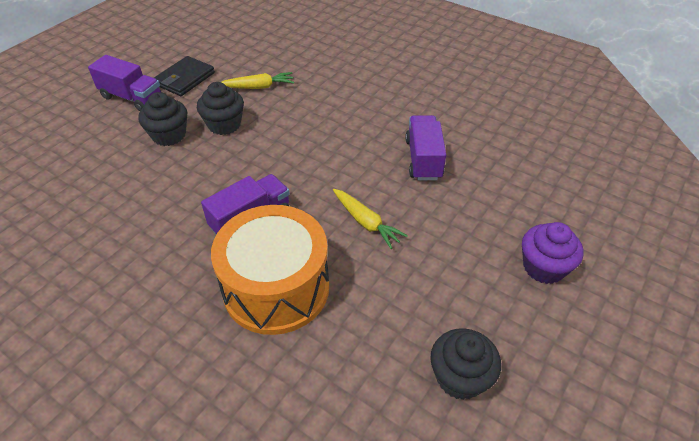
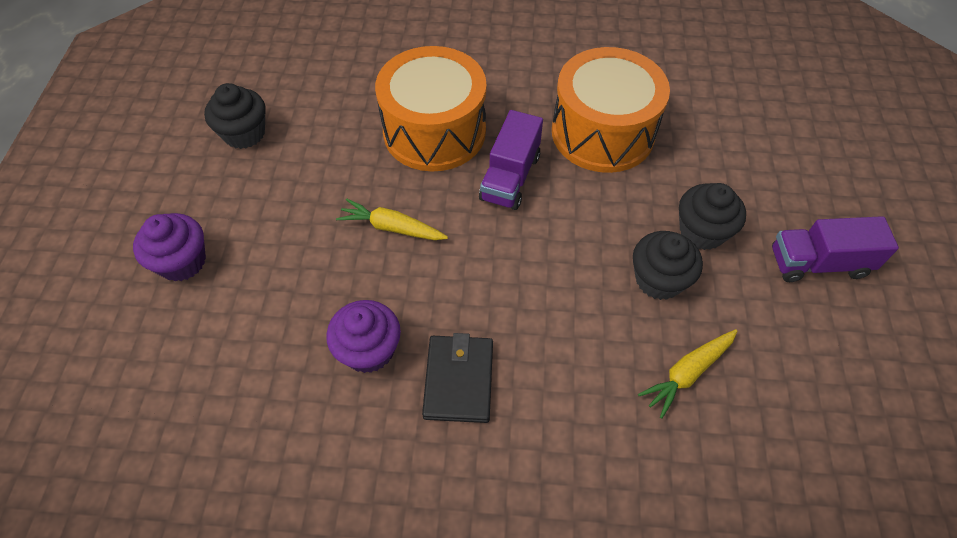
camera: 150 degrees right, 10 degrees up
black wallet [154,56,215,96] -> black wallet moved to [422,333,493,423]
purple truck [405,115,446,181] -> purple cupcake [326,300,401,373]
none -> orange drum [552,47,670,173]

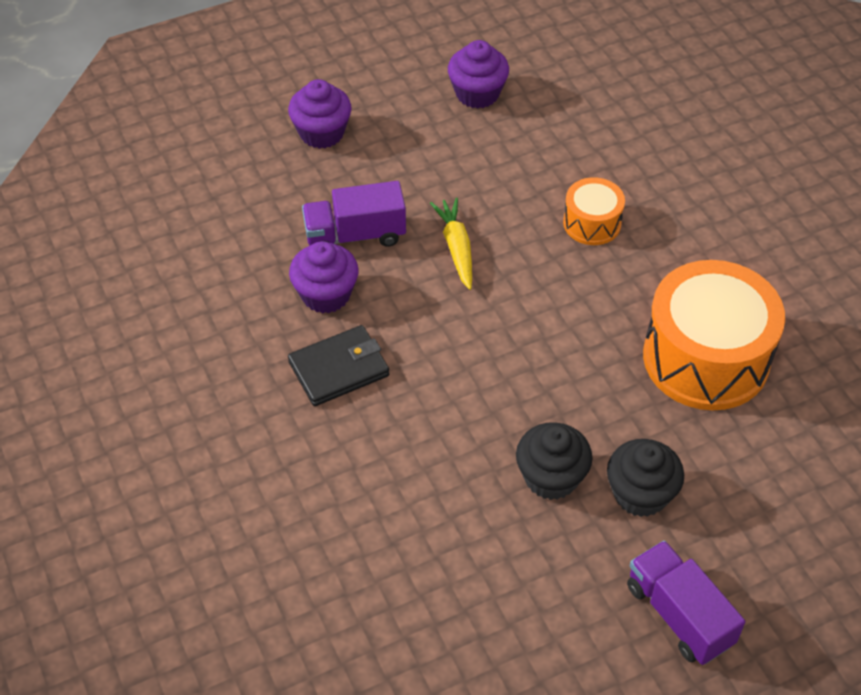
camera: 60 degrees right, 5 degrees down
black cupcake [204,83,265,149] -> purple cupcake [448,40,509,109]
orange drum [375,46,487,171] -> orange drum [563,177,625,245], size x0.49
purple truck [479,110,543,210] -> purple truck moved to [302,181,406,246]
yellow carrot [638,329,737,419] -> none

